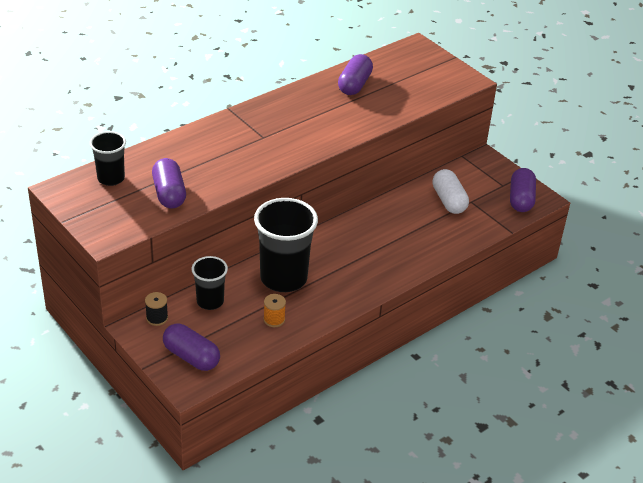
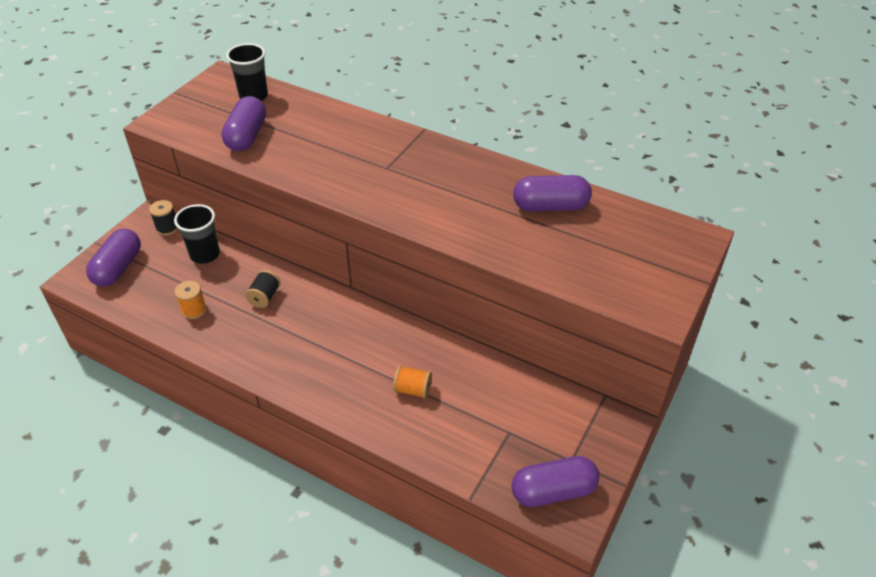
camera: 70 degrees right, 5 degrees up
purple capsule [152,158,186,208] -> purple capsule turned 45 degrees counterclockwise [222,96,266,151]
black cup [254,198,318,292] -> black spool [245,270,281,308]
white capsule [432,169,469,214] -> none
none -> orange spool [393,365,432,399]

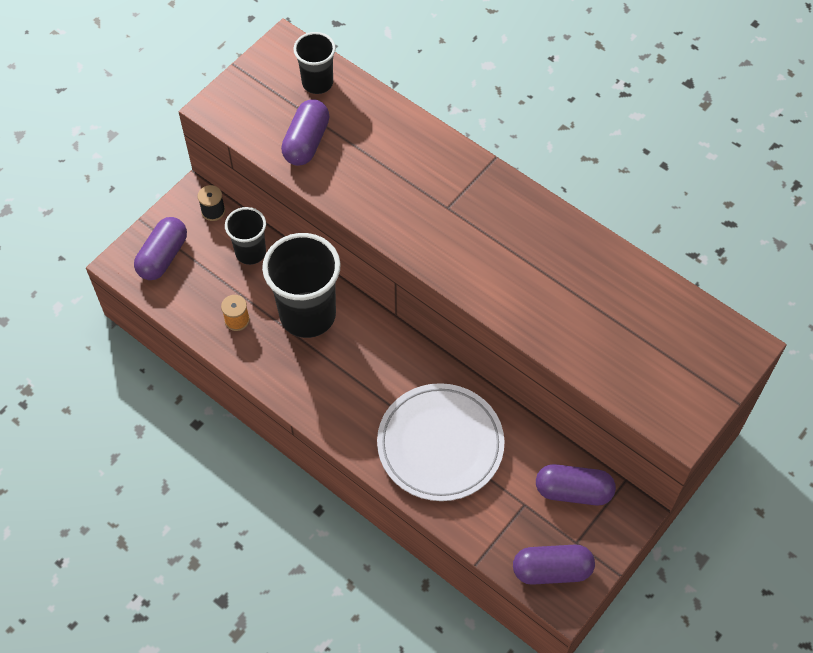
camera: 10 degrees right, 15 degrees up
black spool [245,270,281,308] -> black cup [262,233,341,338]
orange spool [393,365,432,399] -> white plate [377,383,504,501]
purple capsule [513,175,592,211] -> purple capsule moved to [536,464,616,505]

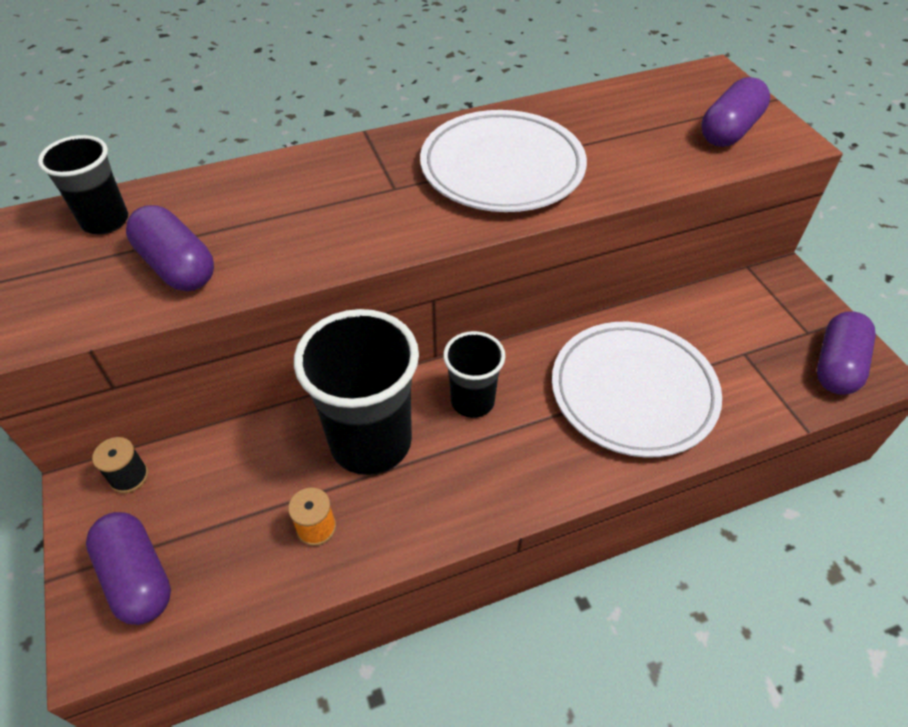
camera: 60 degrees left, 10 degrees down
black cup [225,207,266,265] -> black cup moved to [443,331,505,418]
purple capsule [536,464,616,505] -> purple capsule moved to [701,77,770,147]
none -> white plate [420,110,587,212]

